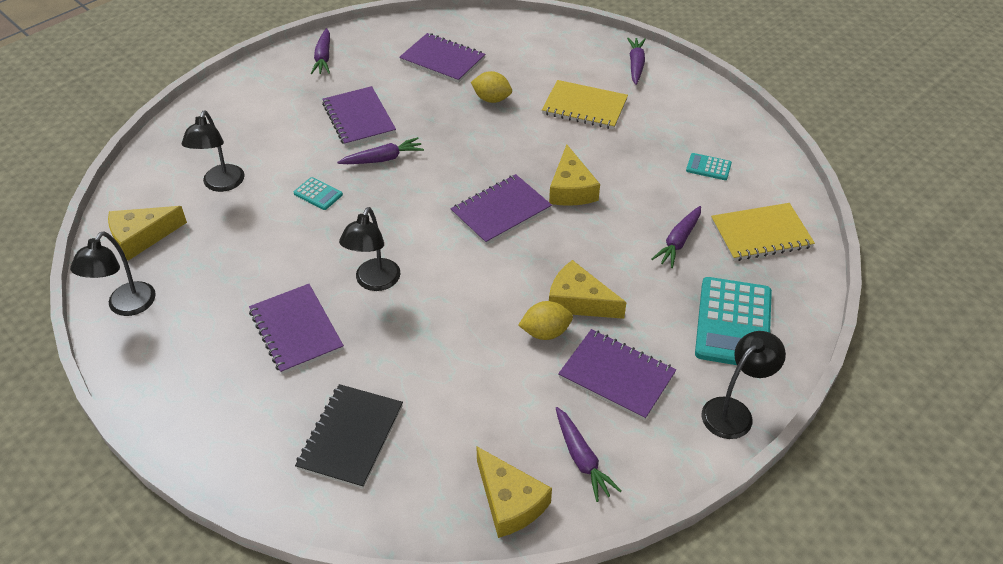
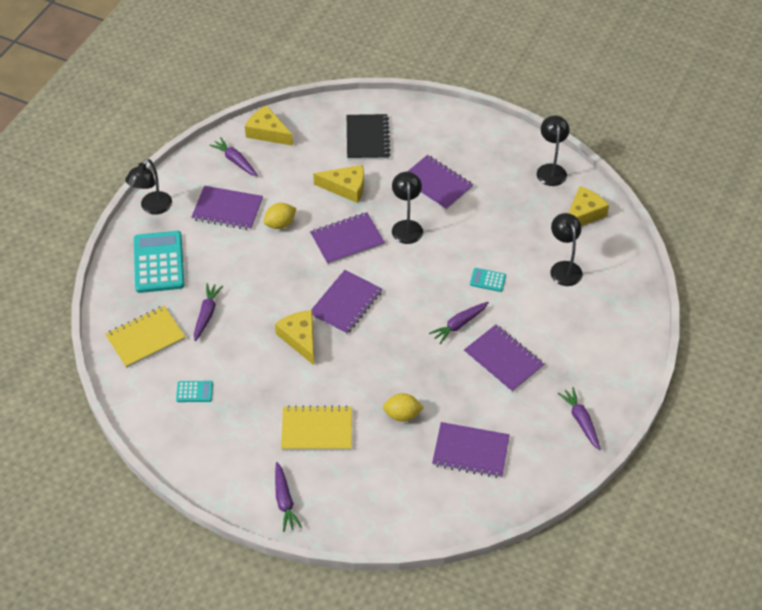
camera: 160 degrees right, 5 degrees up
yellow cheese [549,260,627,319] -> yellow cheese moved to [313,165,364,203]
none -> purple notebook [310,212,385,265]

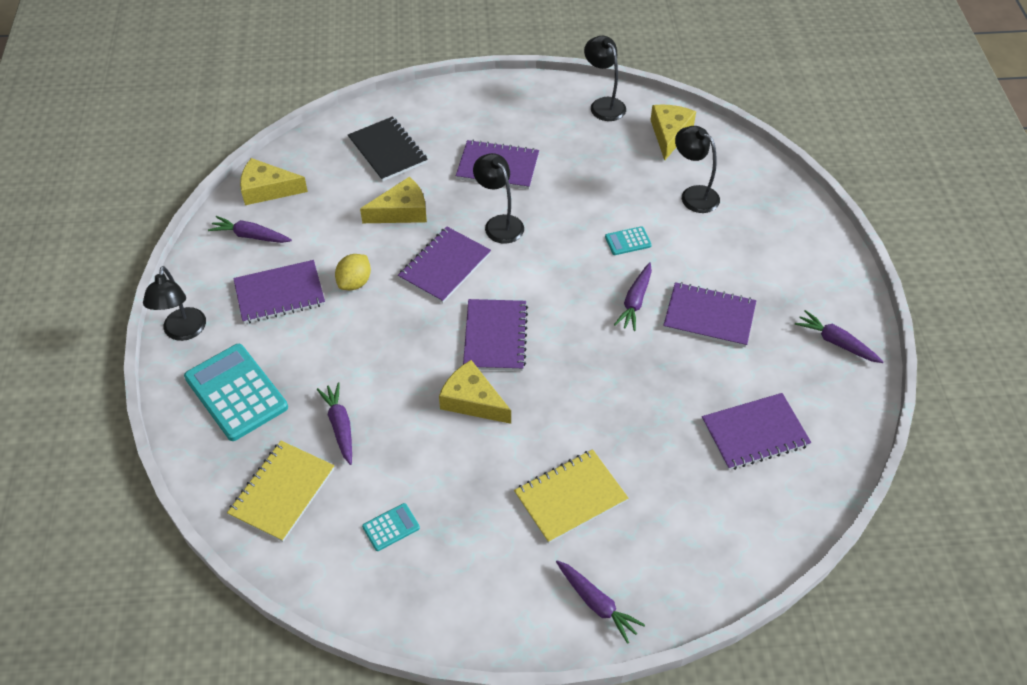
camera: 30 degrees left, 0 degrees up
yellow lemon [383,393,424,422] -> none

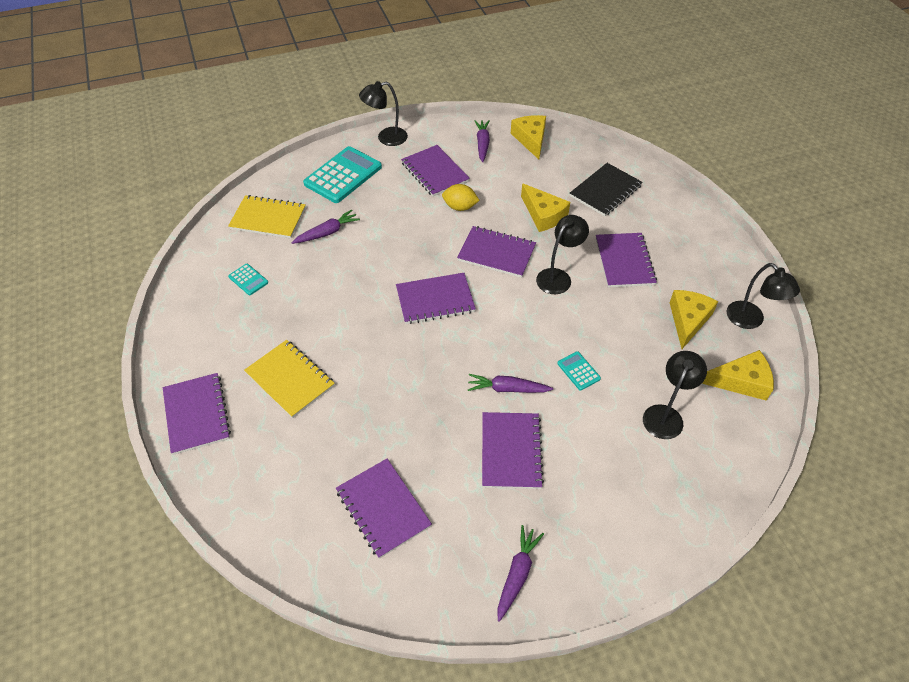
camera: 75 degrees right, 0 degrees up
yellow cheese [439,360,511,424] -> yellow cheese moved to [669,290,718,349]
purple carrot [556,560,645,644] -> purple notebook [163,373,231,455]
black lamp [584,36,626,121] -> black lamp turned 105 degrees clockwise [727,263,800,329]

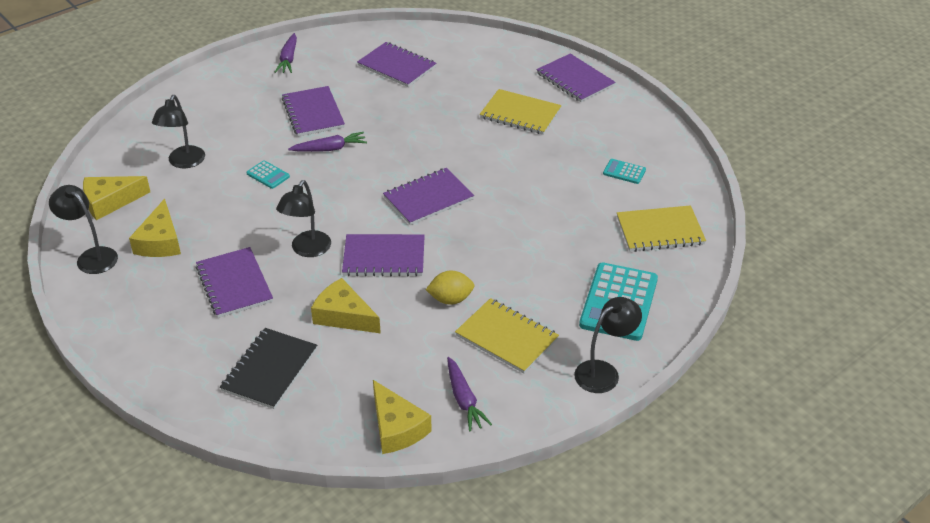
camera: 160 degrees right, 10 degrees down
purple carrot [292,209,360,244] -> none
purple notebook [401,145,470,197] -> yellow notebook [455,298,559,373]

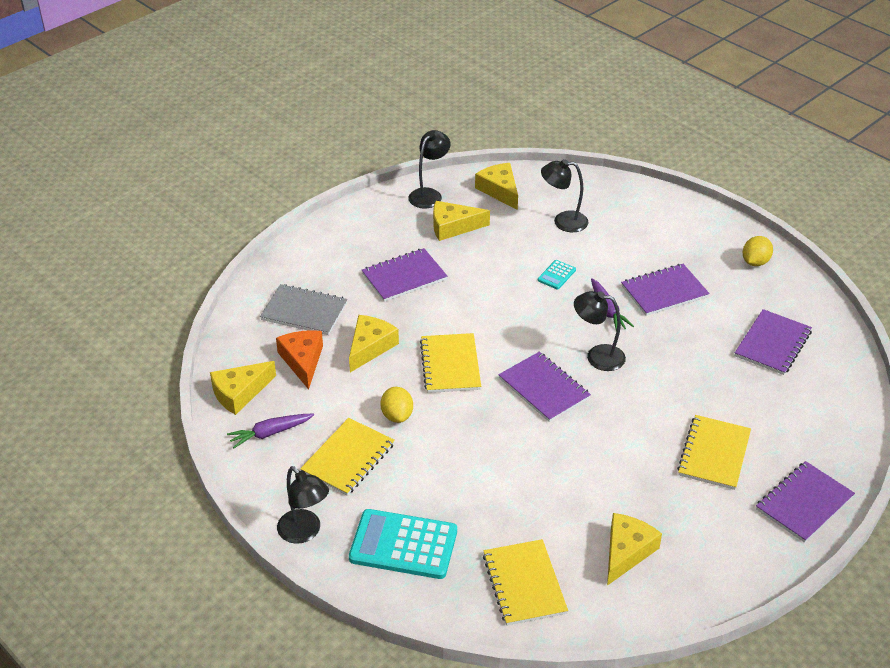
camera: 85 degrees right, 0 degrees up
black notebook [220,328,317,409] -> grey notebook [260,284,348,335]
purple carrot [275,33,297,73] -> yellow lemon [743,236,773,266]
black lamp [276,180,331,257] -> black lamp moved to [574,291,626,371]
purple notebook [342,234,425,276] -> yellow notebook [420,333,481,393]
turquoise calculator [603,159,646,184] -> yellow cheese [607,513,662,586]
none -> orange cheese [276,330,323,390]

